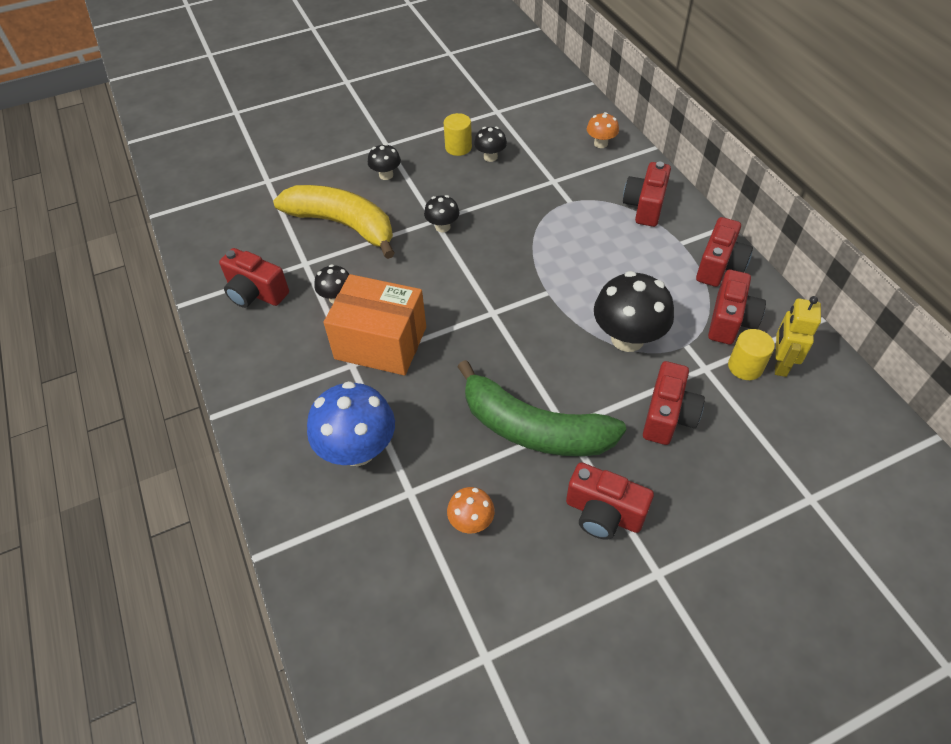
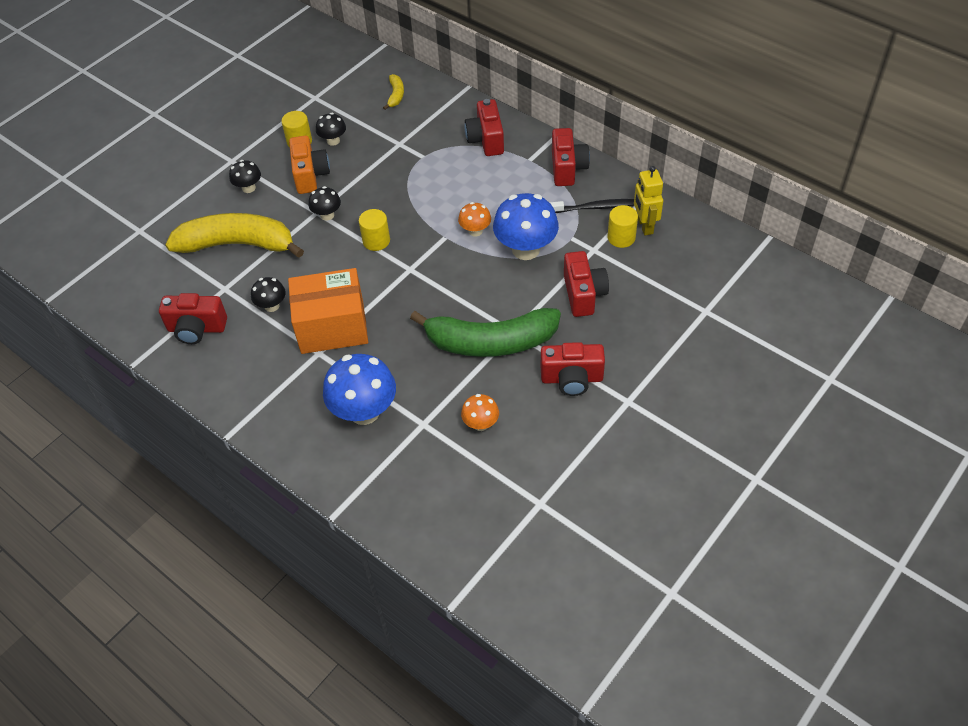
camera: 25 degrees left, 0 degrees up
orange mushroom [587,112,619,148] -> orange mushroom moved to [458,202,491,237]
black mushroom [594,271,674,352] -> blue mushroom [493,193,559,260]
red camera [708,270,766,344] -> black toothbrush [549,199,634,213]
none -> orange camera [289,136,330,194]
none -> yellow cylinder [359,209,390,251]
none -> yellow banana [383,74,404,110]

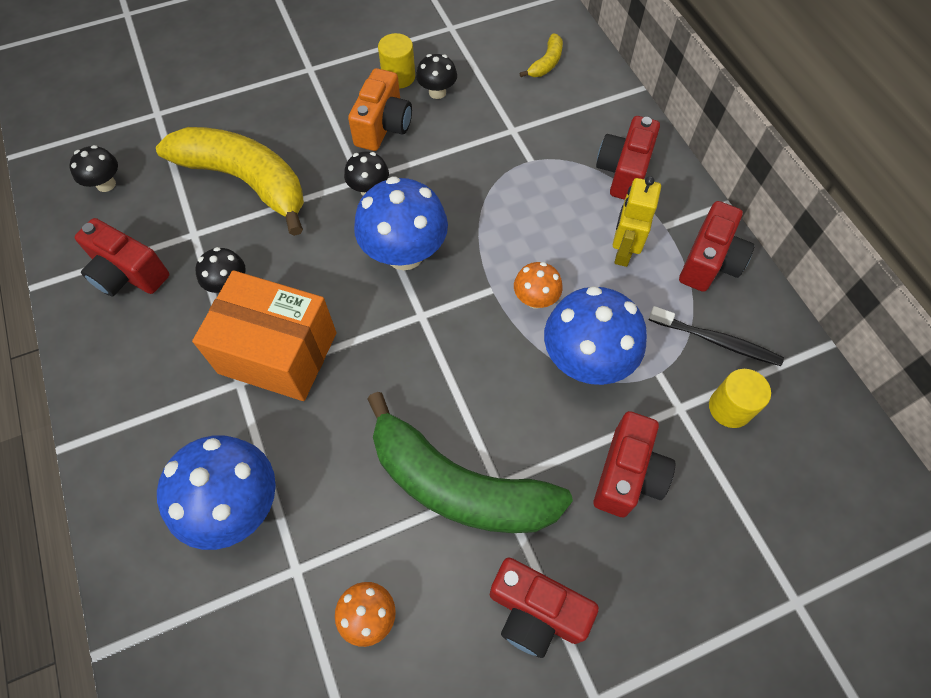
camera: 25 degrees right, 10 degrees up
black mushroom [229,160,261,193] -> black mushroom moved to [69,145,118,192]
yellow cylinder [359,209,390,251] -> blue mushroom [354,176,448,270]
yellow robot [634,166,663,235] -> yellow robot moved to [613,176,661,267]

